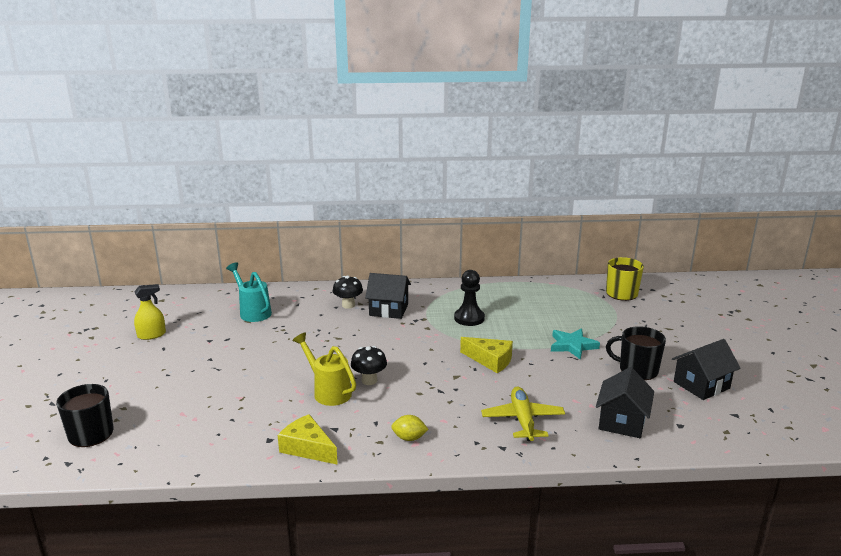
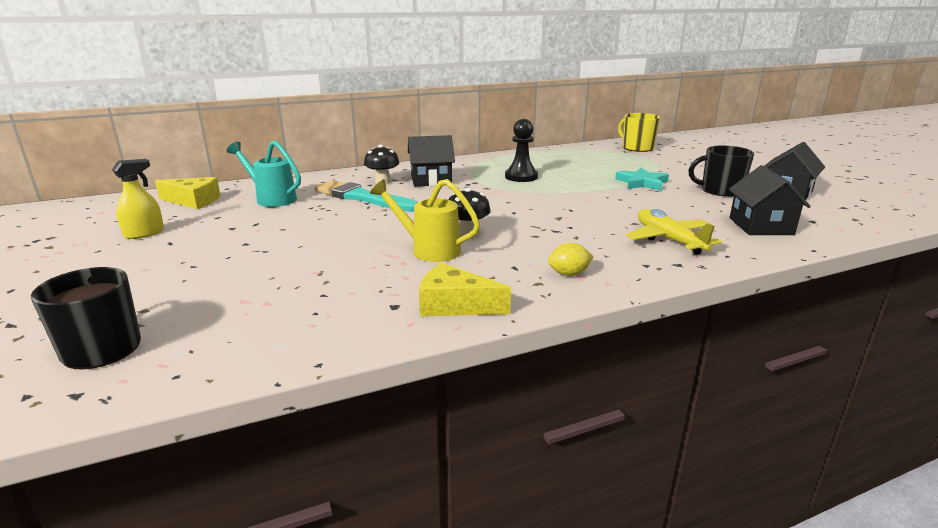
camera: 20 degrees left, 0 degrees up
yellow cheese [460,337,513,373] -> yellow cheese moved to [155,177,220,209]
none -> turquoise brush [315,180,418,212]

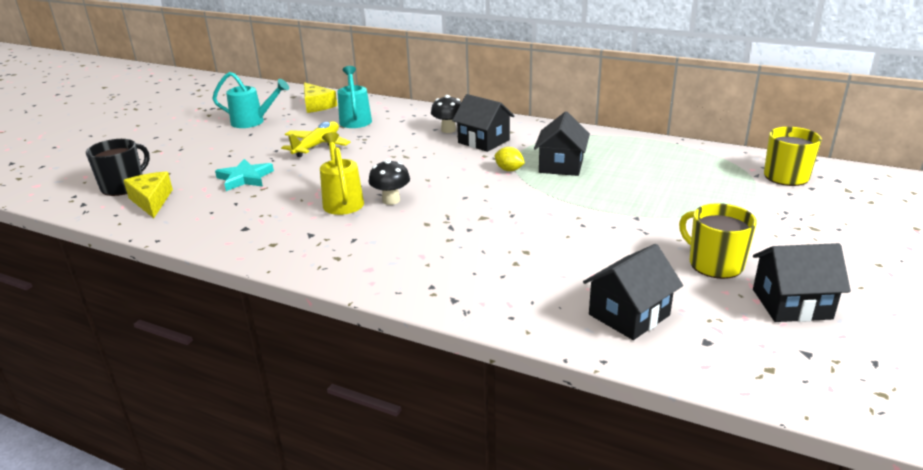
camera: 50 degrees right, 5 degrees up
yellow spray bottle [112,159,164,239] -> turquoise watering can [212,72,289,128]
turquoise brush [315,180,418,212] -> none
yellow cheese [419,263,511,316] -> yellow cheese moved to [123,172,173,218]
black pawn [505,119,538,182] -> black house [534,111,590,176]
yellow lemon [548,243,593,276] -> yellow lemon moved to [495,147,525,171]
turquoise star [615,168,669,191] -> turquoise star moved to [215,159,274,191]
yellow plane [626,209,722,255] -> yellow plane moved to [281,121,351,157]
black mug [689,146,754,197] -> yellow mug [679,203,757,279]

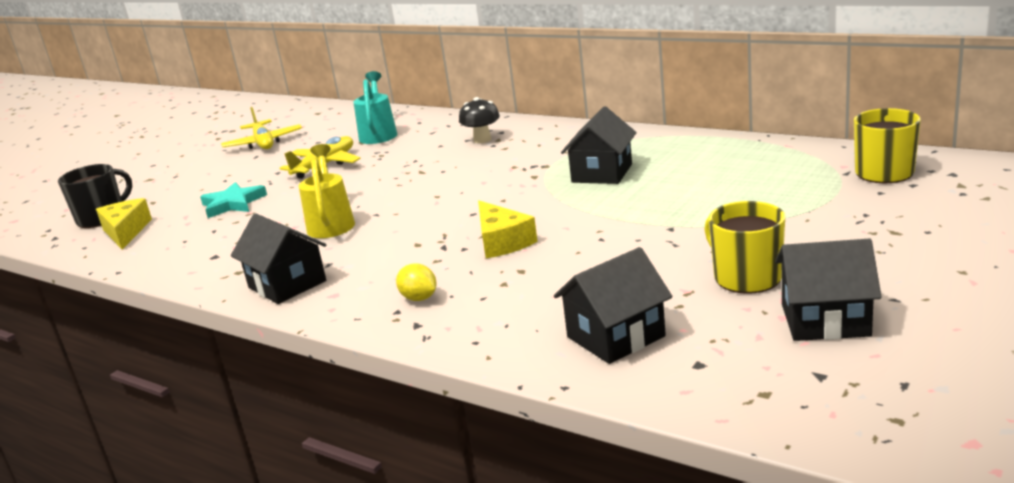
camera: 10 degrees right, 5 degrees down
turquoise watering can [212,72,289,128] -> yellow plane [221,107,302,149]
yellow cheese [304,82,337,113] -> yellow cheese moved to [478,201,538,258]
black mushroom [369,159,410,205] -> none
black house [452,94,514,152] -> black house moved to [231,213,326,304]
yellow lemon [495,147,525,171] -> yellow lemon moved to [396,264,437,301]

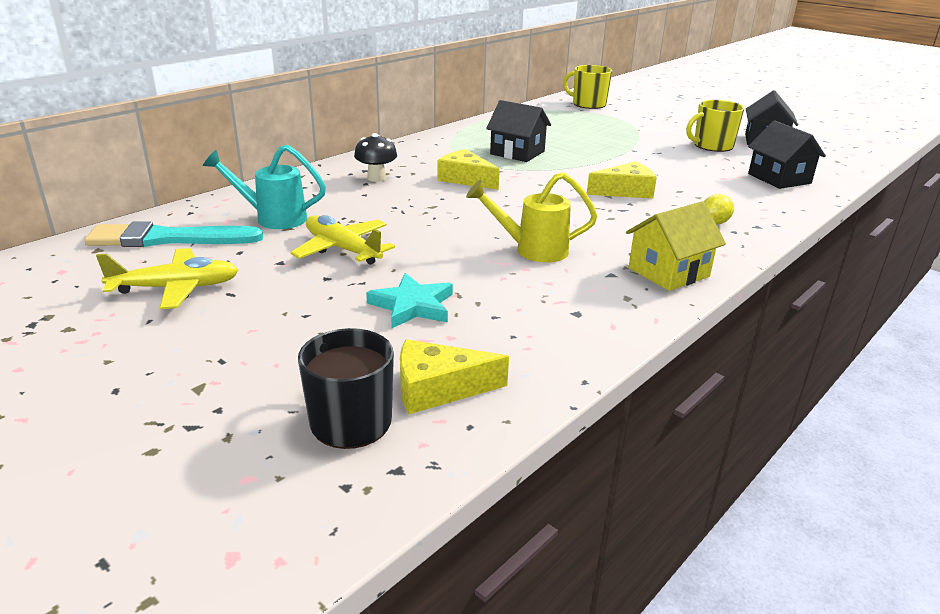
camera: 85 degrees left, 5 degrees up
black house [231,213,326,304] -> yellow house [626,201,726,291]
none -> turquoise brush [85,221,263,247]
none -> yellow cheese [437,149,500,190]

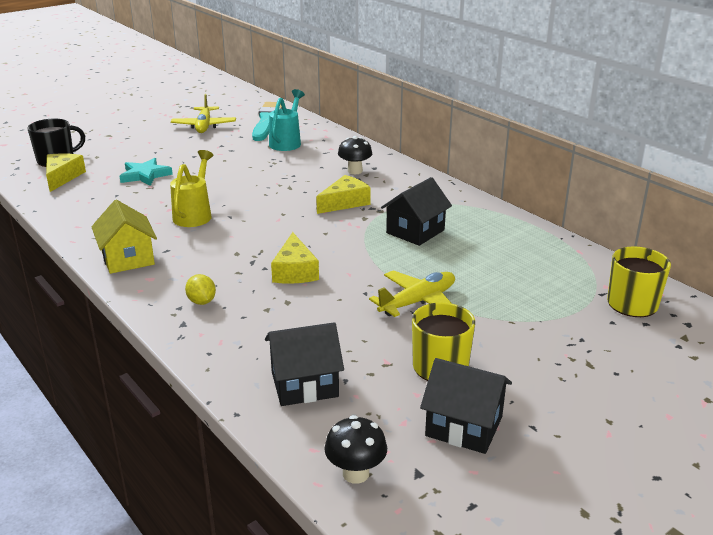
camera: 100 degrees right, 0 degrees up
yellow plane [290,215,395,265] -> yellow plane moved to [369,270,455,317]
none -> black mushroom [325,415,387,484]

